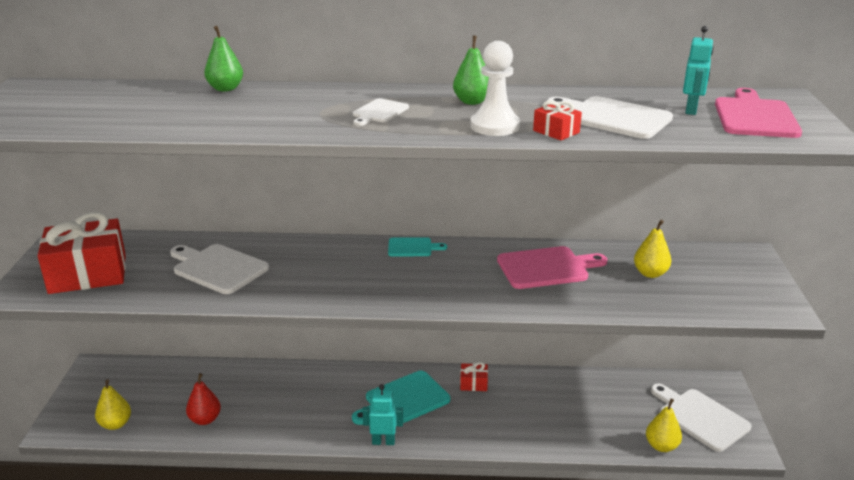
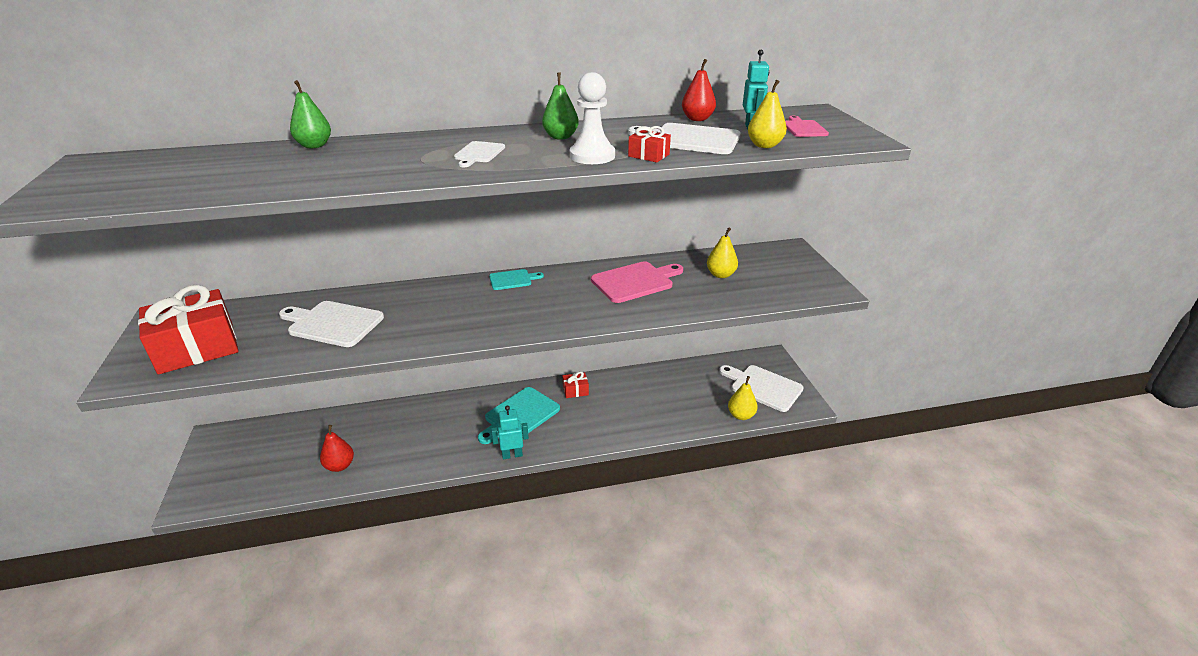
camera: 15 degrees left, 5 degrees up
yellow pear [95,379,131,430] -> yellow pear moved to [748,80,787,148]
pink cutting board [715,88,802,138] -> pink cutting board [785,116,829,137], size x0.57
none -> red pear [682,59,716,121]

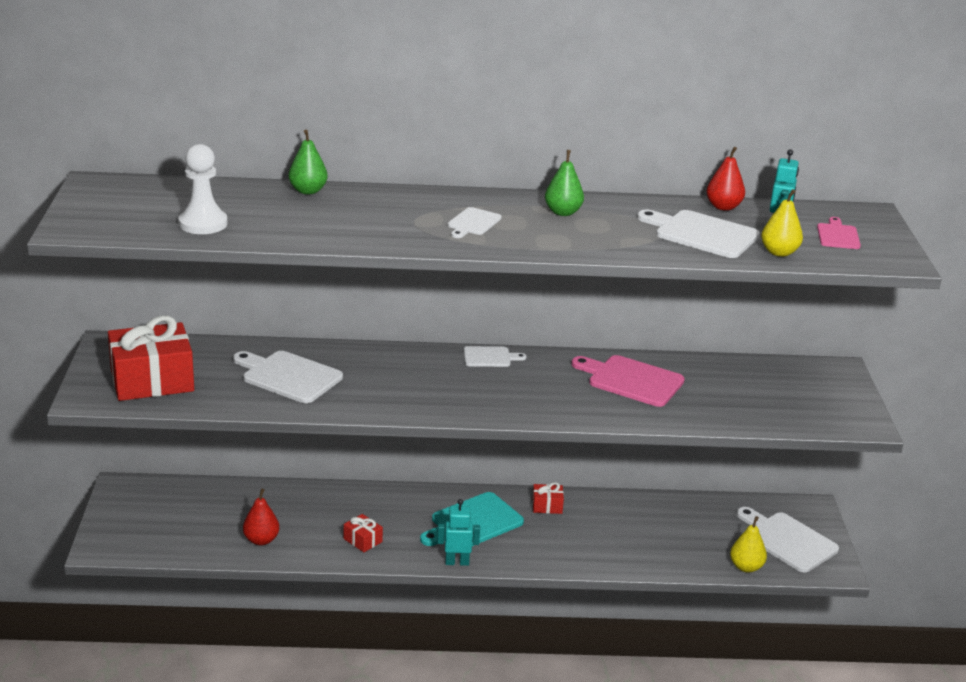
camera: 10 degrees right, 5 degrees down
turquoise cutting board [489,269,544,290] -> white cutting board [464,346,527,367]
white pawn [570,72,615,164] -> white pawn moved to [178,144,228,234]
pink cutting board [591,261,683,303] -> pink cutting board turned 135 degrees counterclockwise [571,355,685,407]
red gift [628,126,671,163] -> red gift moved to [344,514,383,552]
yellow pear [707,227,738,278] -> none

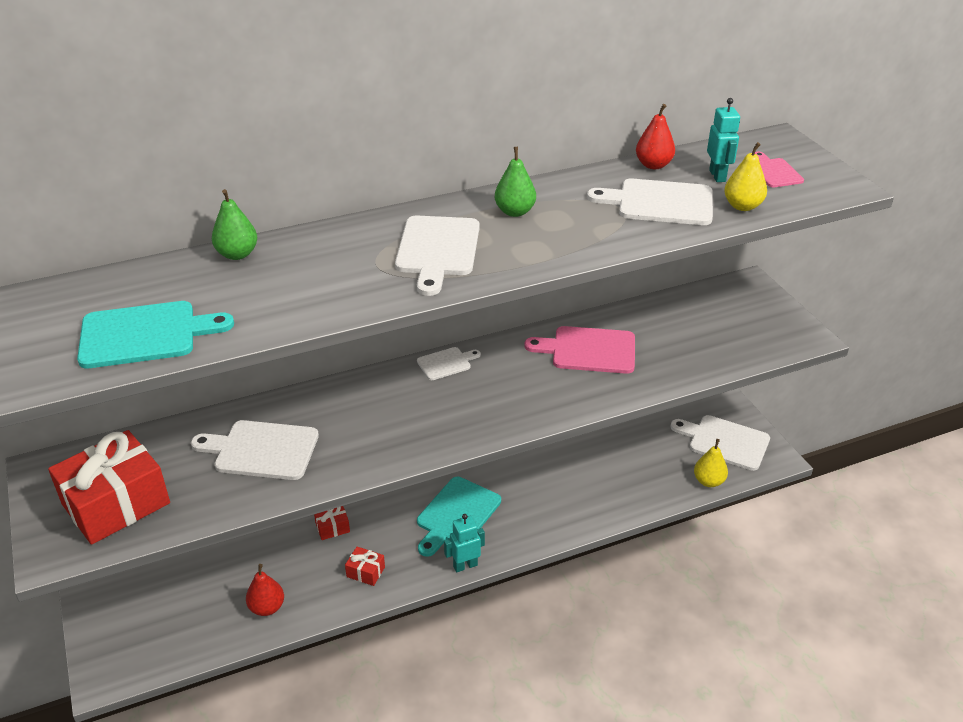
camera: 20 degrees left, 10 degrees up
white pawn [178,144,228,234] -> turquoise cutting board [77,301,234,368]
white cutting board [448,207,502,238] -> white cutting board [395,216,480,296], size x1.77
red gift [533,482,564,514] -> red gift moved to [314,506,350,540]

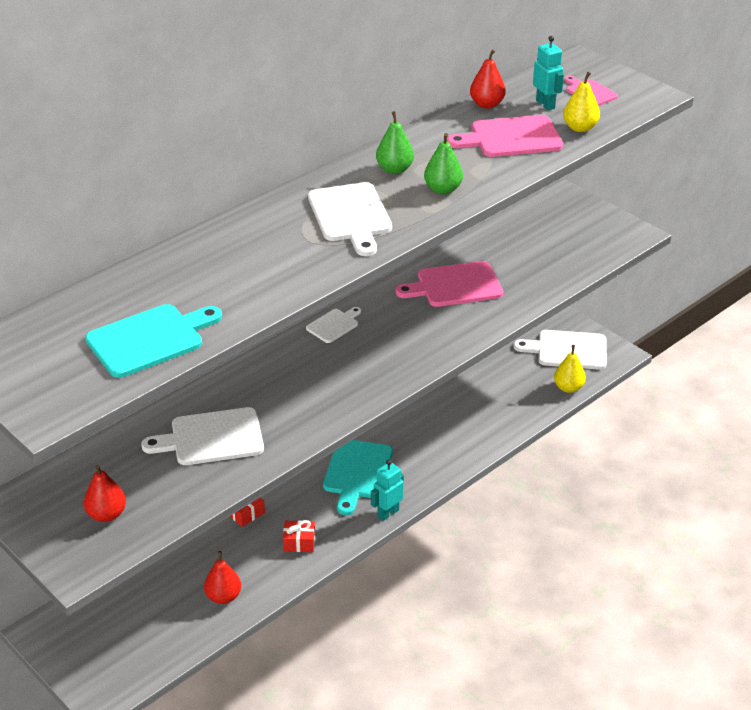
camera: 20 degrees left, 0 degrees up
red gift [48,430,170,545] -> red pear [84,465,126,522]
green pear [212,189,257,260] -> green pear moved to [424,133,463,194]
white cutting board [587,179,713,225] -> pink cutting board [447,115,563,157]

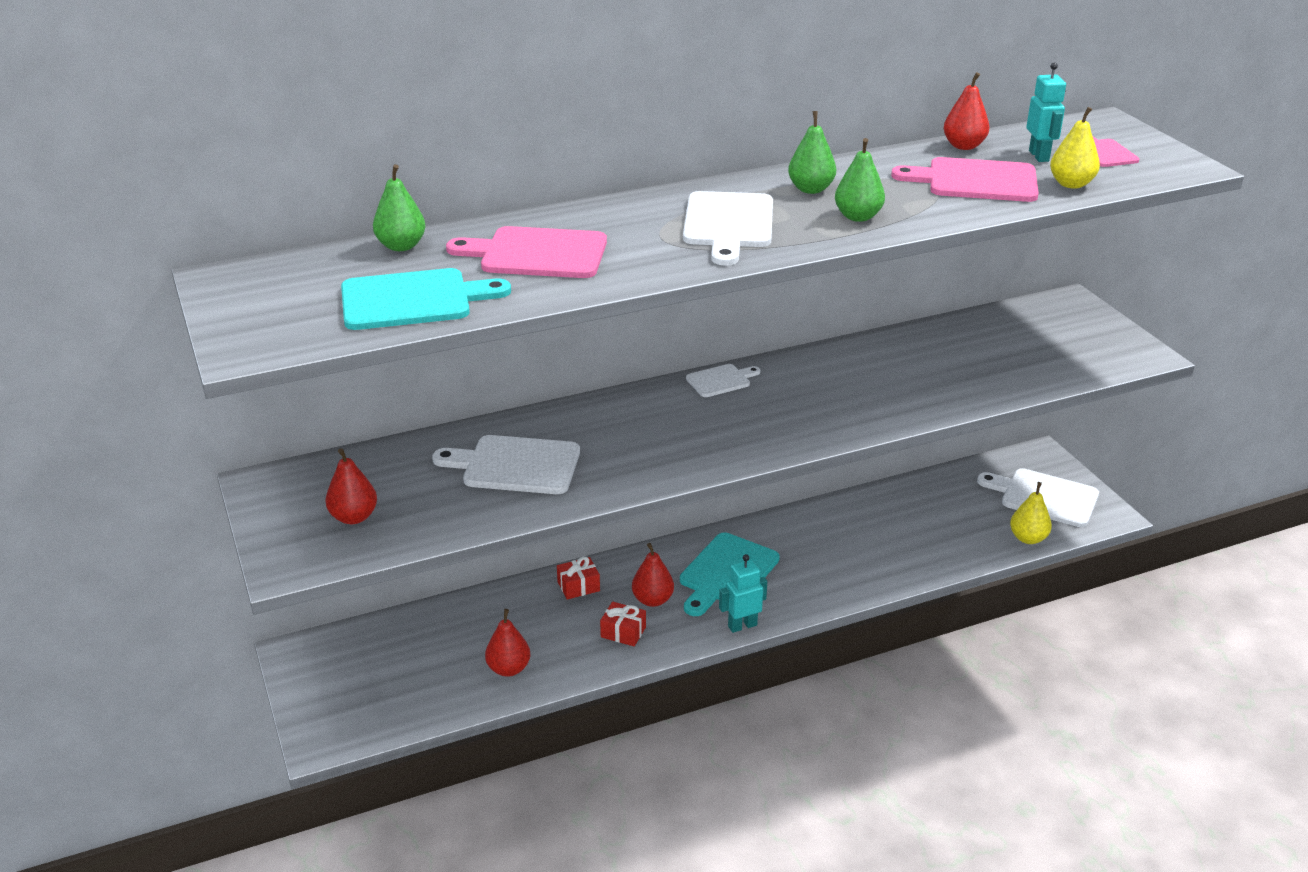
camera: 20 degrees right, 5 degrees down
pink cutting board [396,261,503,307] -> pink cutting board moved to [446,226,607,278]
none -> green pear [373,164,426,251]
none -> red pear [632,543,674,607]

